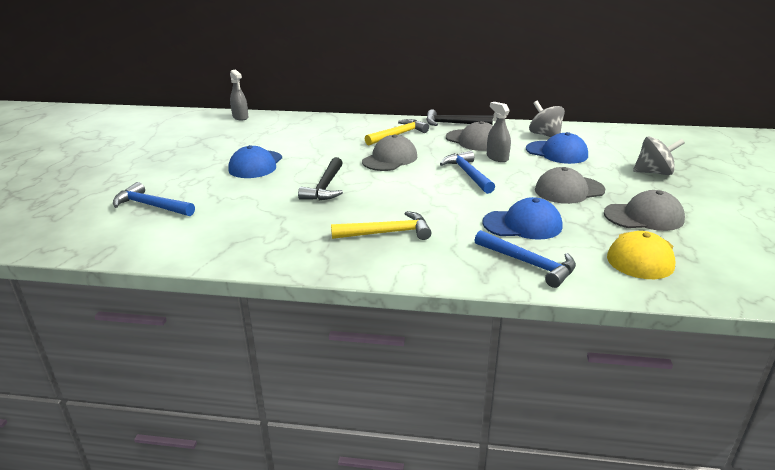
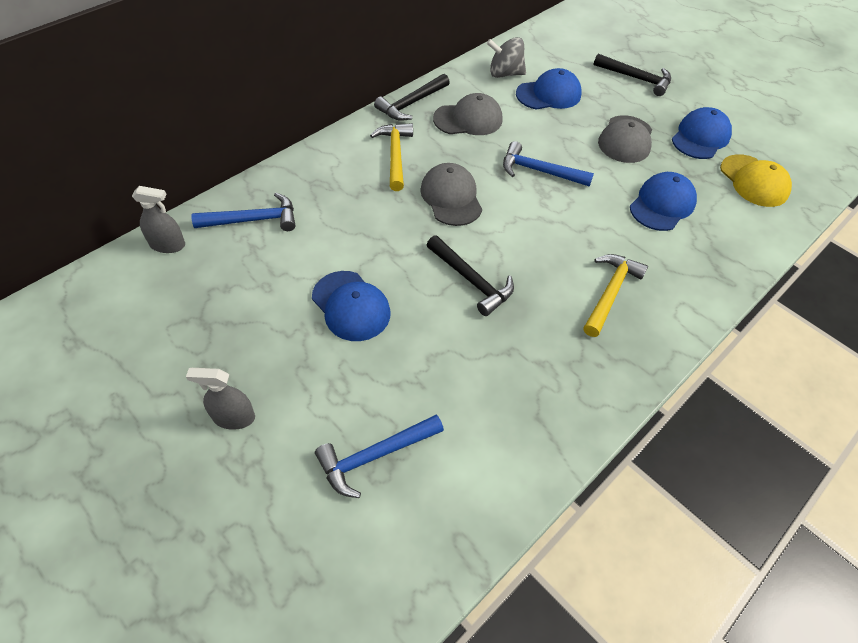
camera: 55 degrees left, 25 degrees up
blue hammer [475,230,576,288] -> blue hammer moved to [191,193,296,231]
grey spray bottle [487,102,511,162] -> grey spray bottle moved to [186,368,255,430]
grey cap [604,190,685,231] -> blue cap [672,107,732,159]
grey spinning top [633,136,685,175] -> black hammer [594,54,671,96]

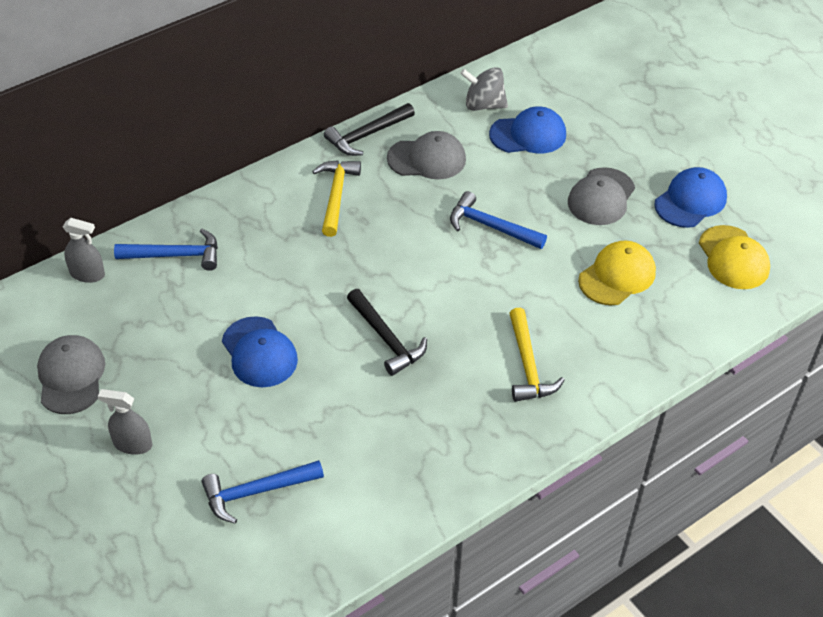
camera: 10 degrees right, 5 degrees down
grey cap [420,163,482,226] -> grey cap moved to [37,335,105,414]
yellow hammer [583,254,648,337] -> yellow hammer turned 135 degrees clockwise [509,308,565,402]
black hammer [594,54,671,96] -> none
blue cap [630,172,697,231] -> yellow cap [578,241,656,305]

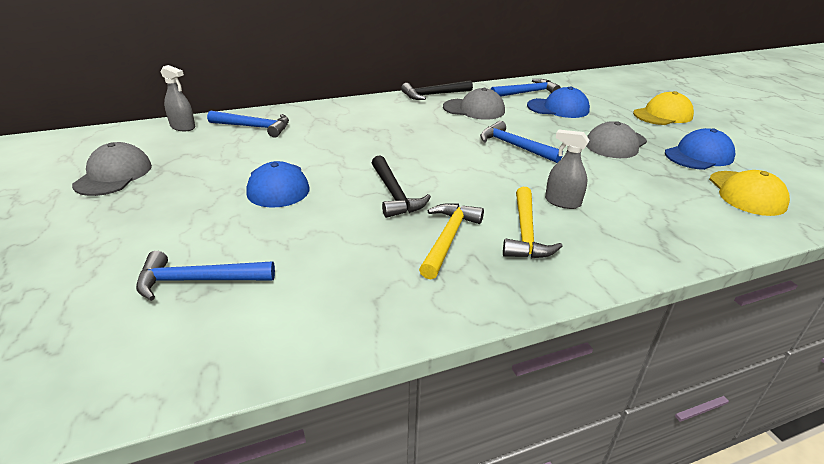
camera: 15 degrees right, 15 degrees down
grey spray bottle [98,389,152,455] -> grey spray bottle moved to [545,130,590,209]
yellow hammer [312,160,361,237] -> yellow hammer moved to [419,203,484,280]
grey spinning top [460,67,508,111] -> blue hammer [491,79,561,97]
yellow cap [578,241,656,305] -> yellow cap moved to [633,91,694,125]

